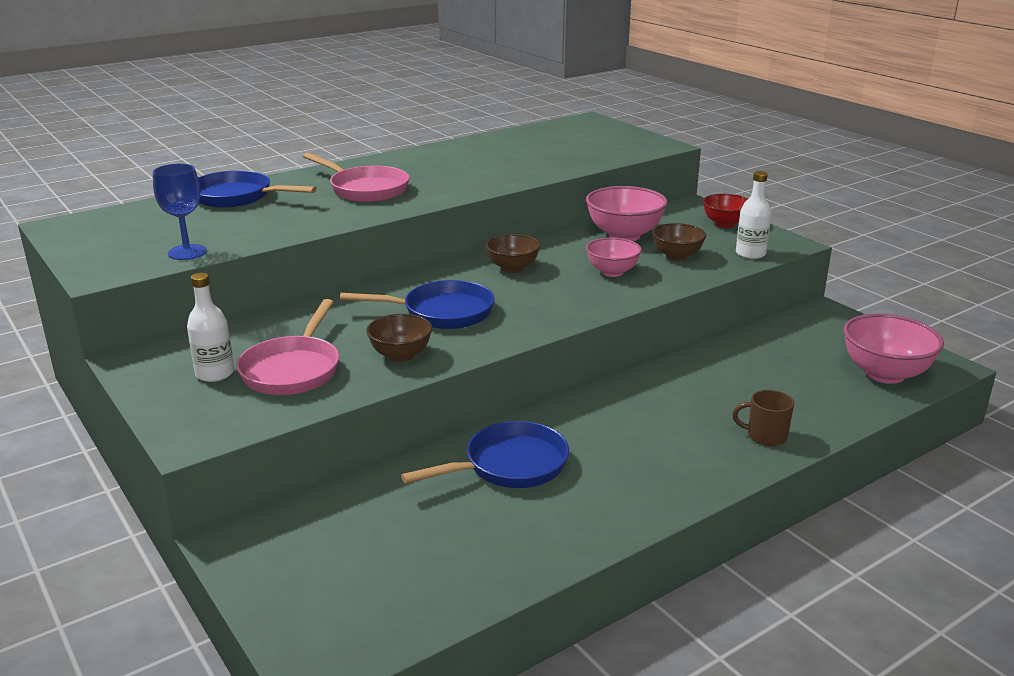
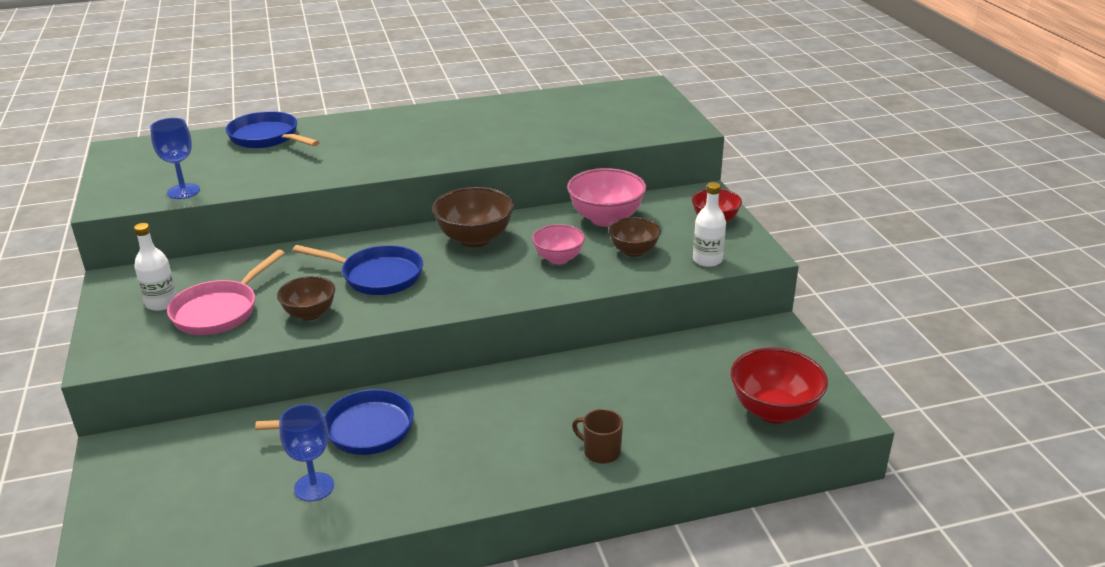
camera: 20 degrees right, 5 degrees up
pink pan [303,153,409,202] -> none
brown bowl [486,234,541,273] -> brown bowl [432,187,514,248], size x1.58
pink bowl [844,314,944,384] -> red bowl [730,347,828,423]
none -> blue goblet [279,404,334,502]

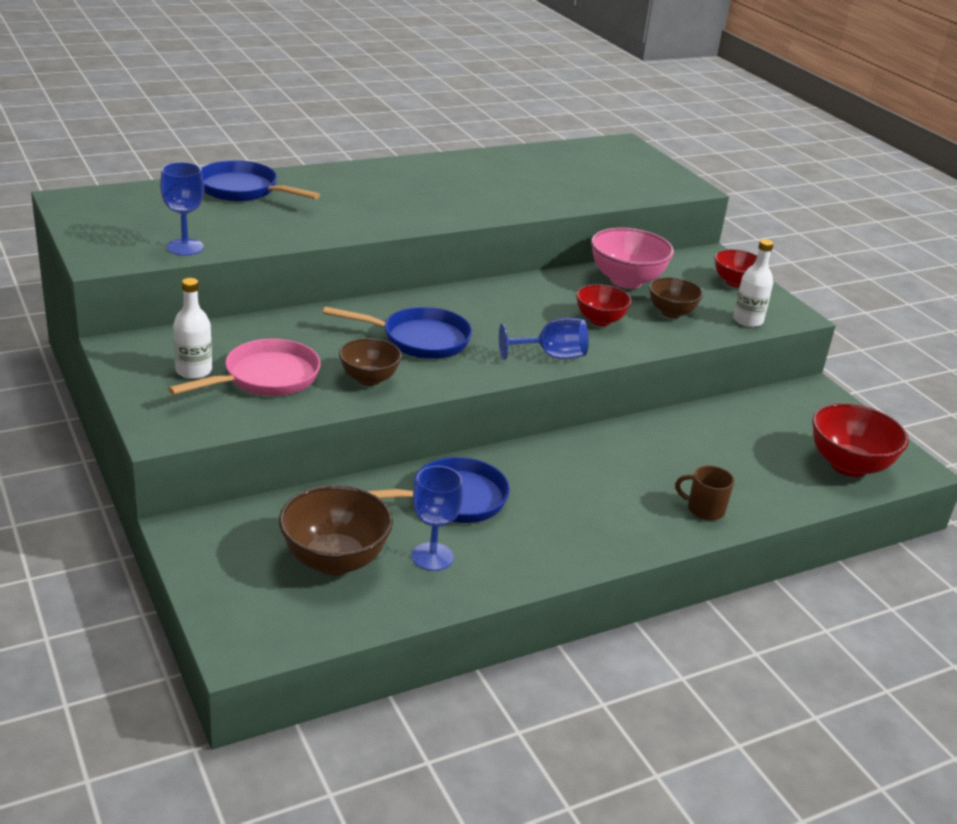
camera: 15 degrees left, 0 degrees up
pink pan [167,249,285,335] -> pink pan turned 150 degrees counterclockwise [168,339,321,396]
brown bowl [432,187,514,248] -> brown bowl moved to [279,485,393,575]
pink bowl [532,224,585,264] -> red bowl [576,284,632,326]
none -> blue goblet [499,318,589,360]

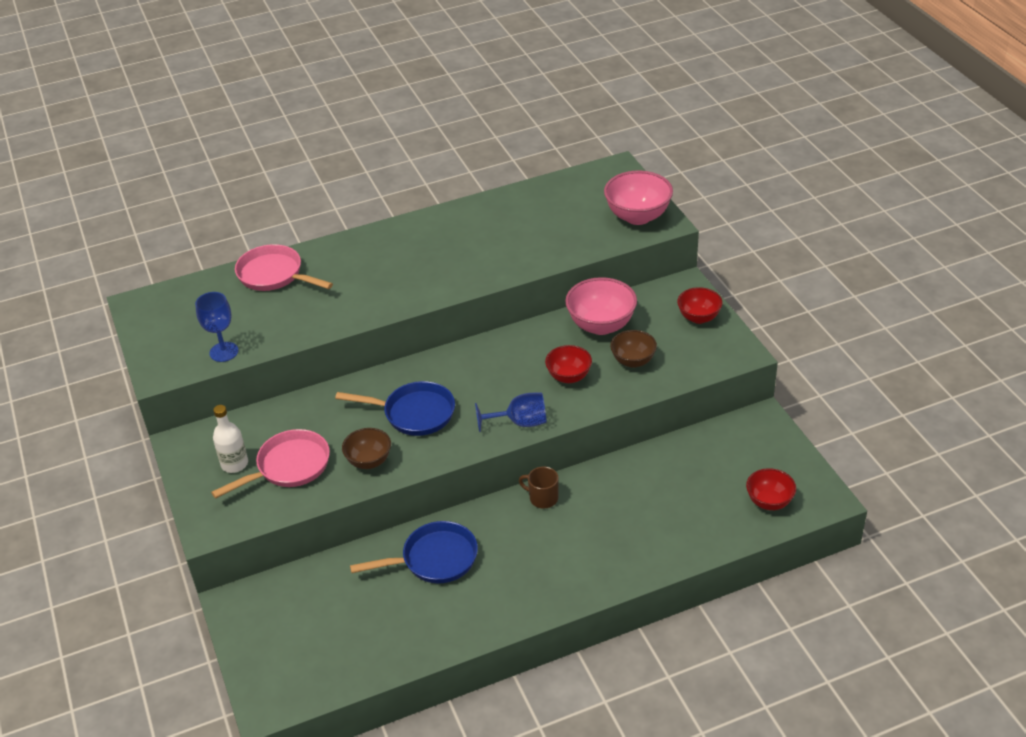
camera: 10 degrees right, 10 degrees up
blue pan [201,160,320,201] -> pink pan [235,244,333,291]
brown bowl [279,485,393,575] -> none
blue goblet [412,466,463,571] -> none
brown mug [675,465,734,521] -> brown mug moved to [519,467,559,509]
white bottle [733,239,774,327] -> none
red bowl [812,403,909,477] -> red bowl [746,468,796,510], size x0.63
none -> pink bowl [604,171,673,225]

